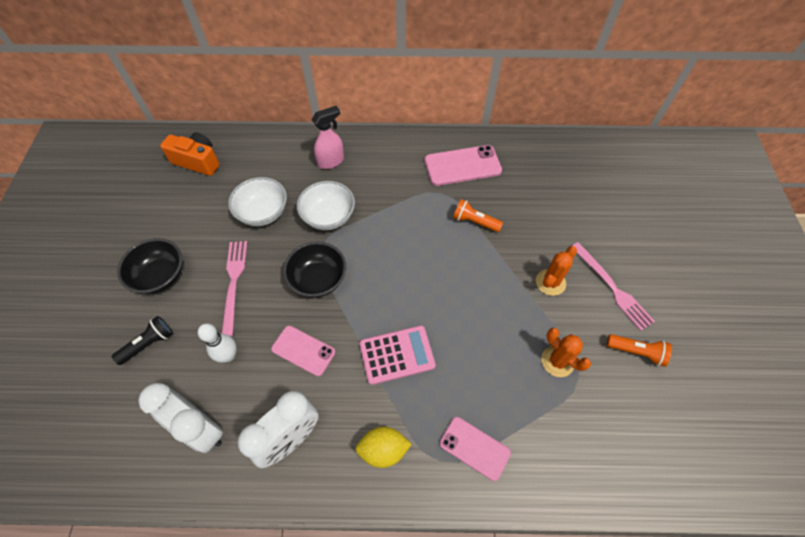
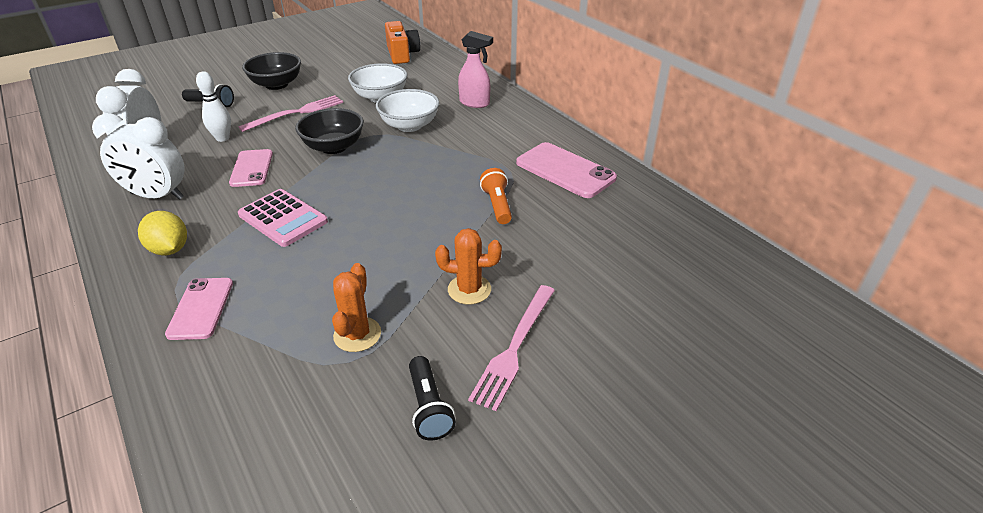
camera: 55 degrees right, 20 degrees down
orange flashlight [607,334,672,367] -> black flashlight [409,356,456,441]

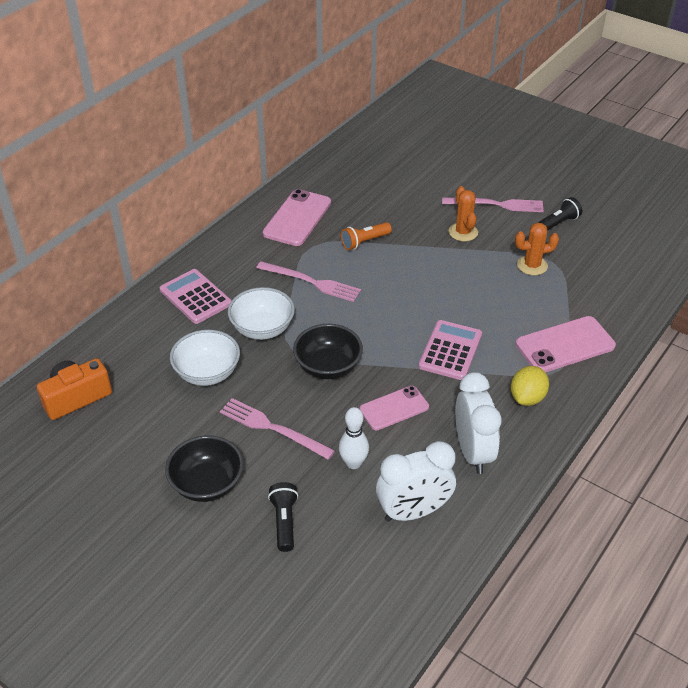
camera: 110 degrees left, 5 degrees up
pink phone [165,278,233,340] -> pink phone [516,316,616,373], size x1.51
pink spray bottle [458,31,493,108] -> pink calculator [160,269,232,324]
none -> pink fork [256,261,361,302]

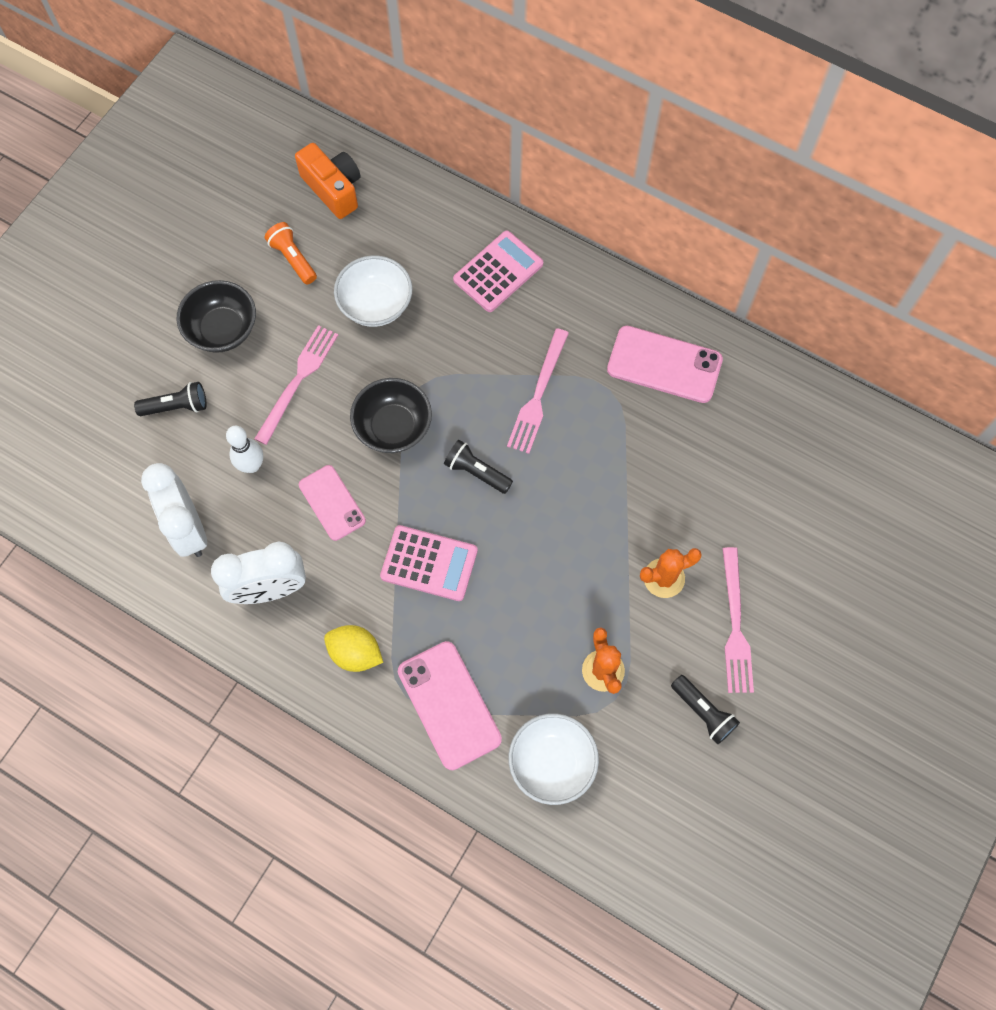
camera: 85 degrees right, 25 degrees up
white bowl [228,287,295,340] -> white bowl moved to [508,713,599,805]
orange flashlight [341,222,392,250] -> orange flashlight moved to [265,222,317,284]
none -> black flashlight [444,440,513,494]

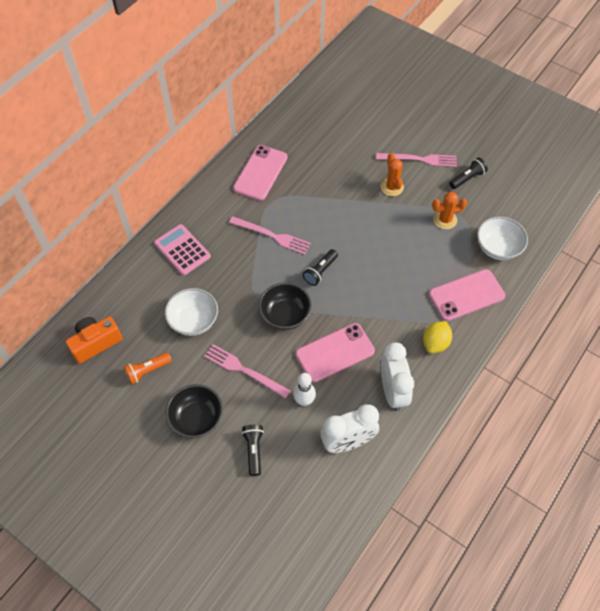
camera: 85 degrees left, 10 degrees down
pink phone [299,465,366,541] -> pink phone [296,323,375,382], size x1.51
pink calculator [380,525,478,601] -> none

